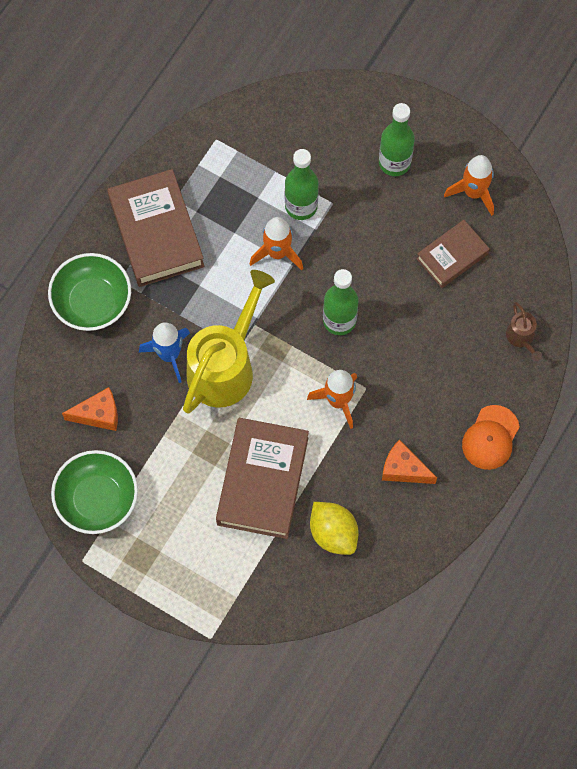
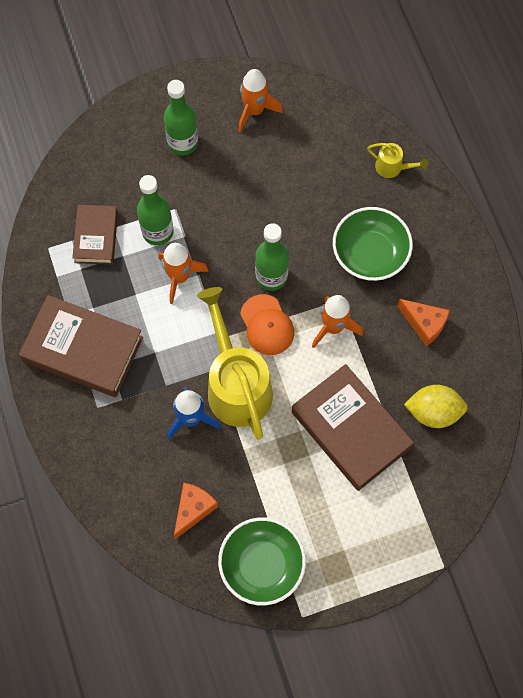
camera: 50 degrees left, 0 degrees up
green bowl [48,253,131,331] -> green bowl moved to [333,207,413,281]
orange cheese [382,440,437,484] -> orange cheese turned 120 degrees counterclockwise [397,299,450,346]
brown book [416,220,490,288] -> brown book moved to [72,205,118,265]
orange cap [462,405,520,470] -> orange cap moved to [240,294,294,355]
brown watering can [506,302,542,361] -> yellow watering can [367,143,428,178]

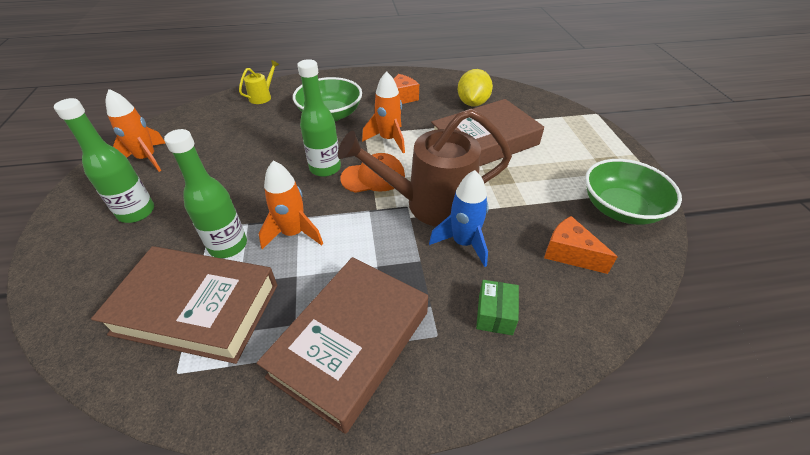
camera: 80 degrees left, 25 degrees down
brown book [72,205,118,265] -> brown book [91,246,277,364], size x1.69
yellow watering can [197,287,273,440] -> brown watering can [338,109,512,227]
none -> green box [476,280,519,335]

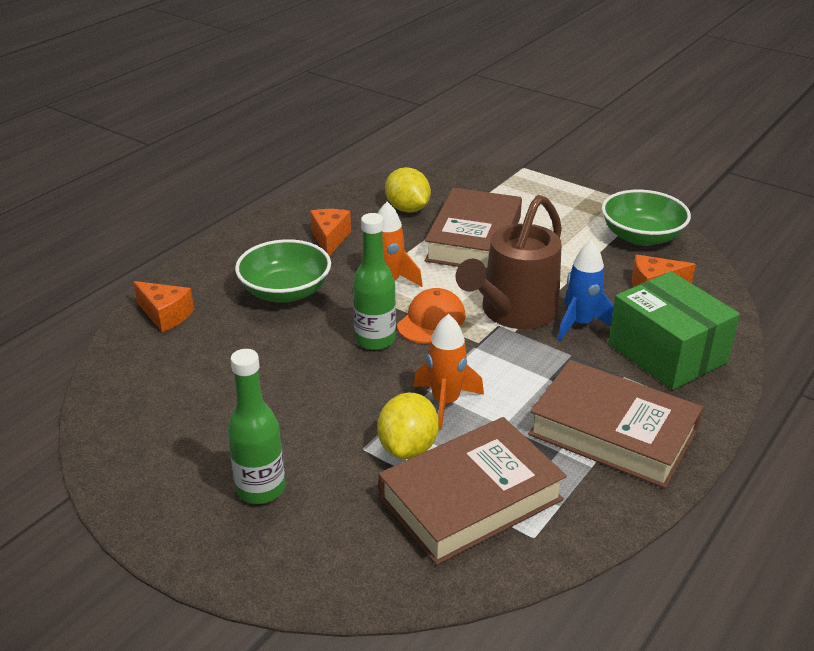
camera: 45 degrees left, 10 degrees down
orange rocket [106,89,166,172] -> none
green bottle [164,129,247,258] -> yellow lemon [377,393,439,459]
yellow watering can [239,60,279,104] -> orange cheese [133,281,194,332]
brown book [257,257,428,434] -> brown book turned 45 degrees counterclockwise [528,360,703,488]
green box [476,280,519,335] -> green box [608,271,740,390], size x2.31

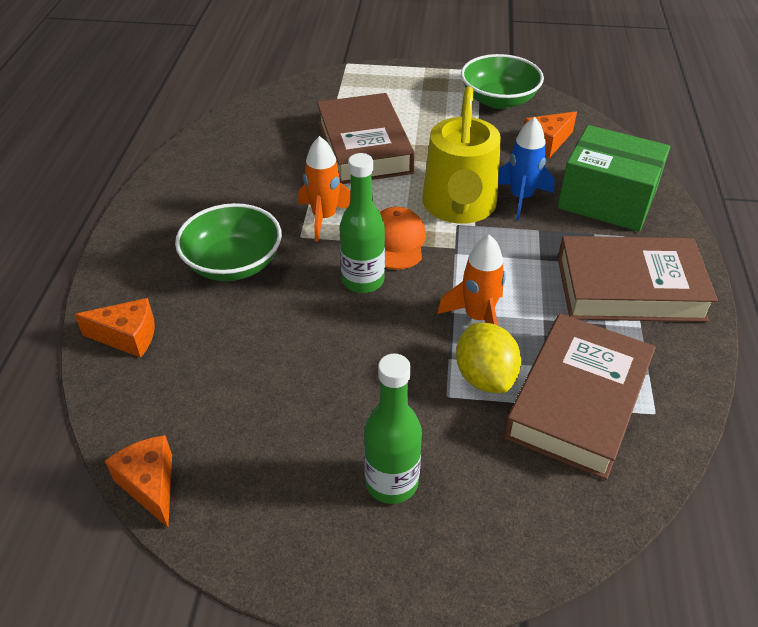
camera: 30 degrees left, 10 degrees up
orange cheese [310,209,351,256] -> orange cheese moved to [105,435,172,527]
yellow lemon [385,167,431,213] -> none
brown watering can [456,195,562,329] -> yellow watering can [422,86,501,224]

